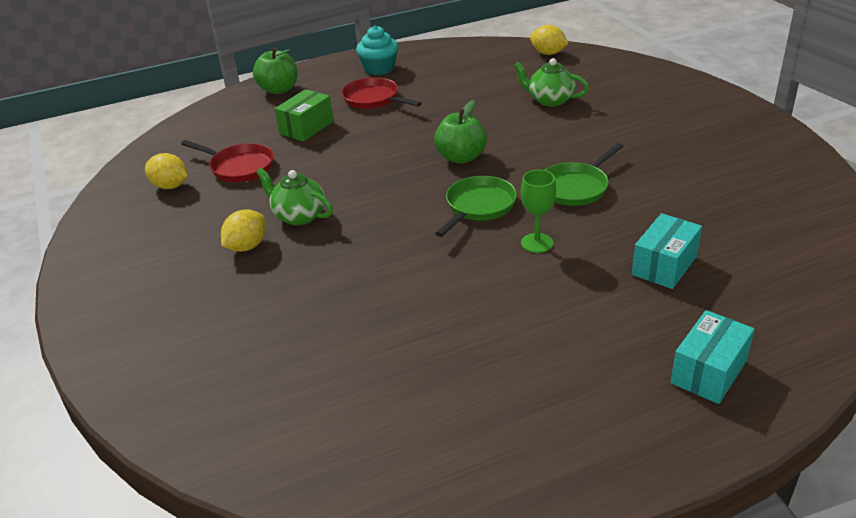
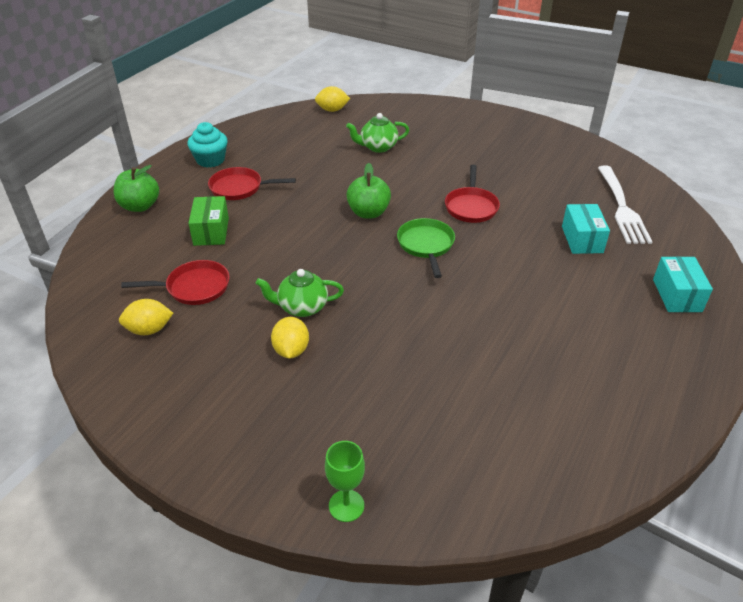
camera: 40 degrees left, 5 degrees up
green goblet [521,170,556,253] -> green goblet moved to [325,441,365,522]
green pan [545,143,623,206] -> red pan [445,165,500,223]
none -> white fork [598,166,652,244]

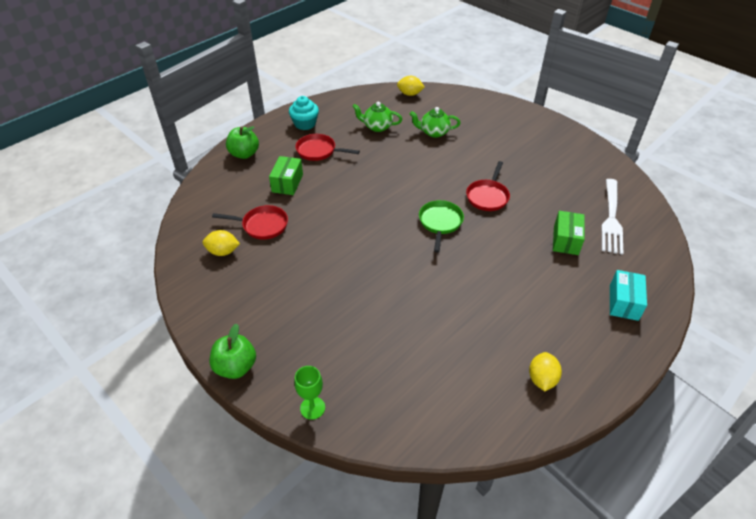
camera: 15 degrees right, 5 degrees up
green teapot [255,269,344,317] -> green teapot moved to [352,102,402,132]
yellow lemon [271,317,309,359] -> yellow lemon moved to [529,352,562,391]
green apple [346,163,391,219] -> green apple moved to [210,324,256,379]
turquoise box [562,204,610,254] -> green box [553,211,585,255]

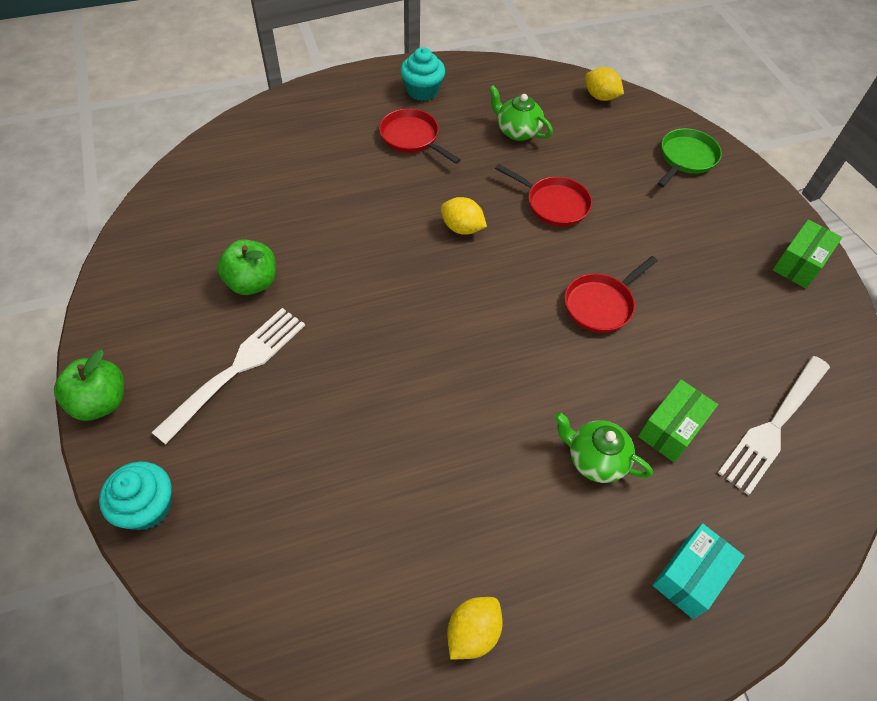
camera: 25 degrees right, 10 degrees up
yellow lemon [203,230,240,256] -> yellow lemon moved to [441,197,487,235]
red pan [212,205,288,240] -> red pan moved to [495,164,592,227]
green apple [226,126,259,159] -> green apple moved to [217,239,276,295]
green box [269,156,303,195] -> green box moved to [773,219,842,288]
green goblet [294,366,325,420] -> turquoise cupcake [99,461,172,530]
green teapot [410,107,460,138] -> green teapot moved to [555,412,653,483]
green pan [419,200,464,253] -> green pan moved to [657,128,722,187]
none -> white fork [151,308,305,444]

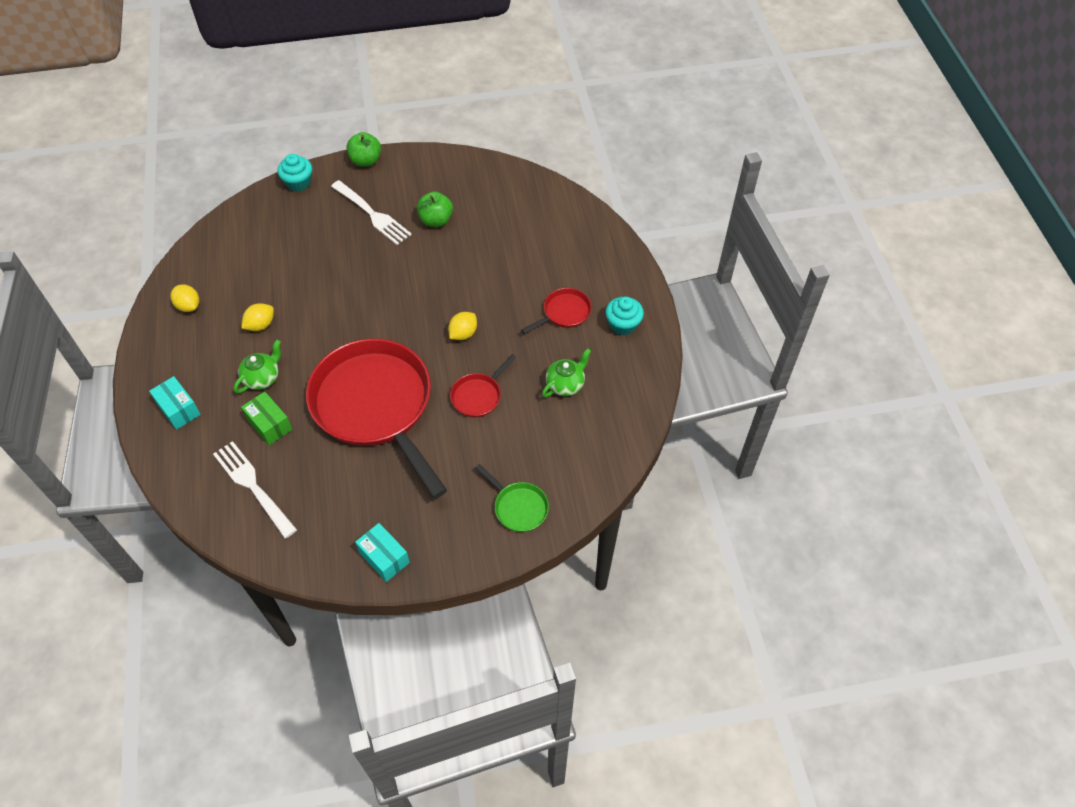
camera: 100 degrees right, 0 degrees up
red pan [565,256,658,333] -> red pan [306,339,447,498], size x2.43
yellow lemon [585,67,624,101] -> yellow lemon moved to [241,303,274,331]
green box [773,219,842,288] -> turquoise box [355,523,410,582]

